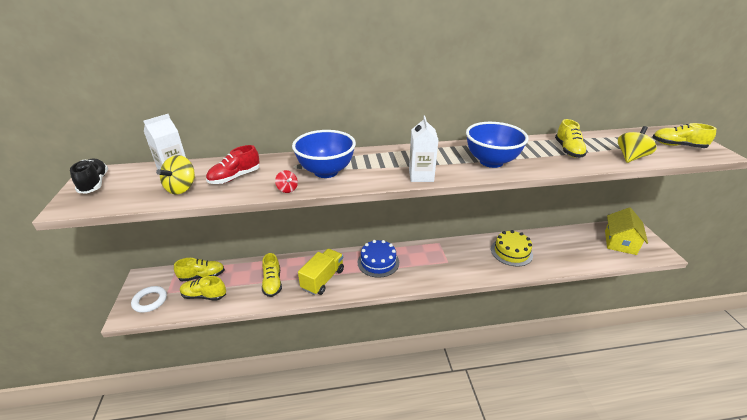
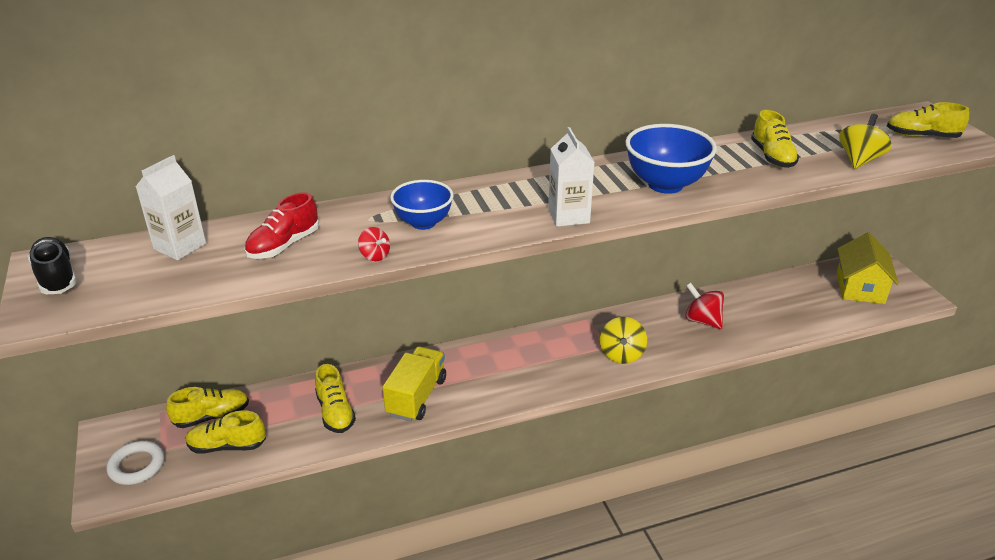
camera: 10 degrees left, 0 degrees up
yellow spinning top [156,155,195,195] -> yellow spinning top moved to [600,317,647,364]
blue bowl [292,130,356,178] -> blue bowl [390,180,454,230], size x0.66
blue cake [358,240,399,278] -> none
yellow cake [491,230,533,266] -> red spinning top [685,283,724,329]

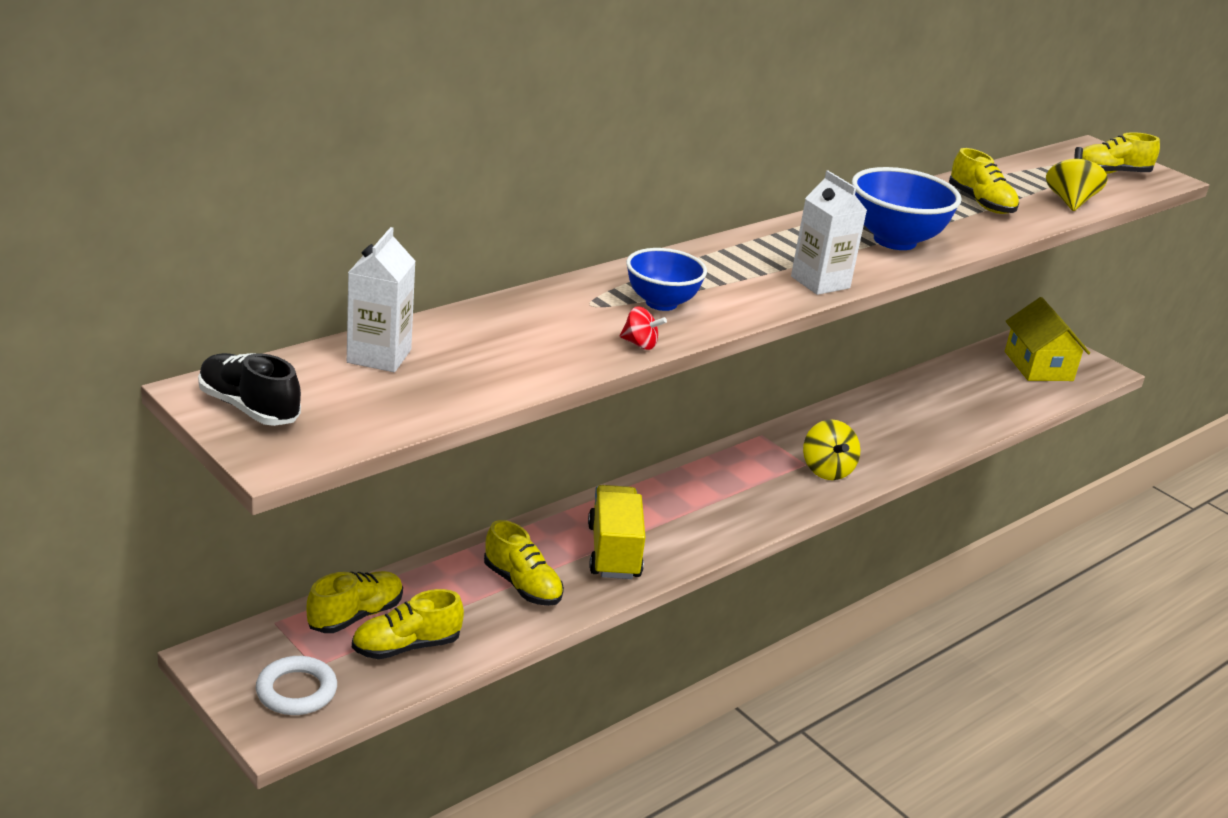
camera: 25 degrees left, 5 degrees down
red shoe [244,192,319,259] -> none
red spinning top [685,283,724,329] -> none

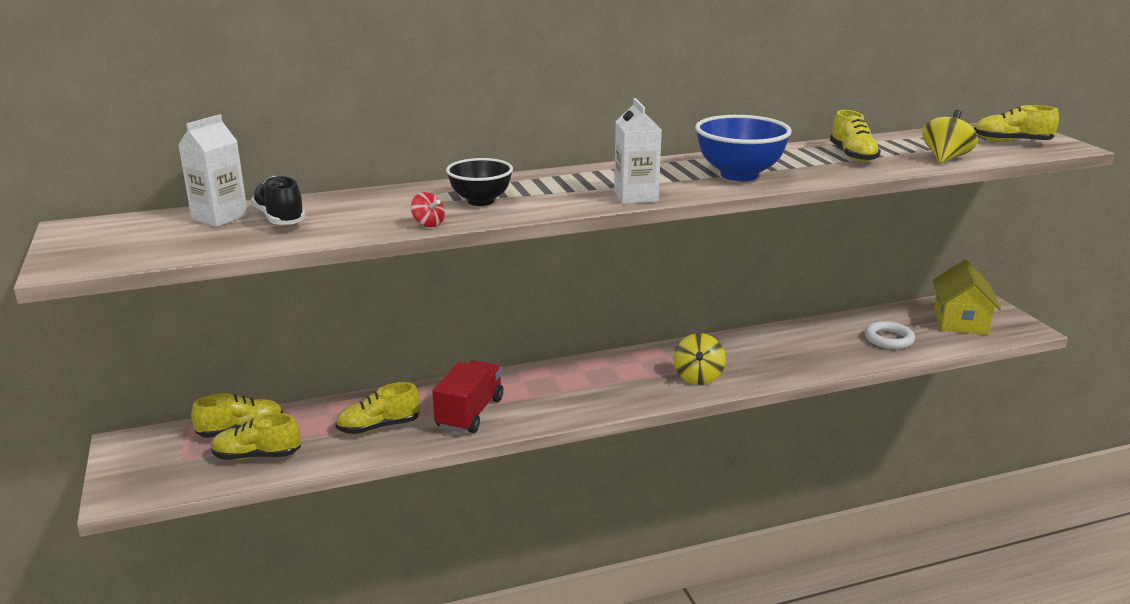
camera: 25 degrees right, 5 degrees down
black shoe [198,353,301,426] -> black shoe moved to [251,176,306,225]
white ring [256,656,337,715] -> white ring moved to [865,321,915,349]
yellow shoe [484,520,564,606] -> yellow shoe turned 90 degrees clockwise [335,382,420,434]
yellow truck [588,485,646,579] -> red truck [432,360,503,433]
blue bowl [626,248,707,311] -> black bowl [446,158,513,206]

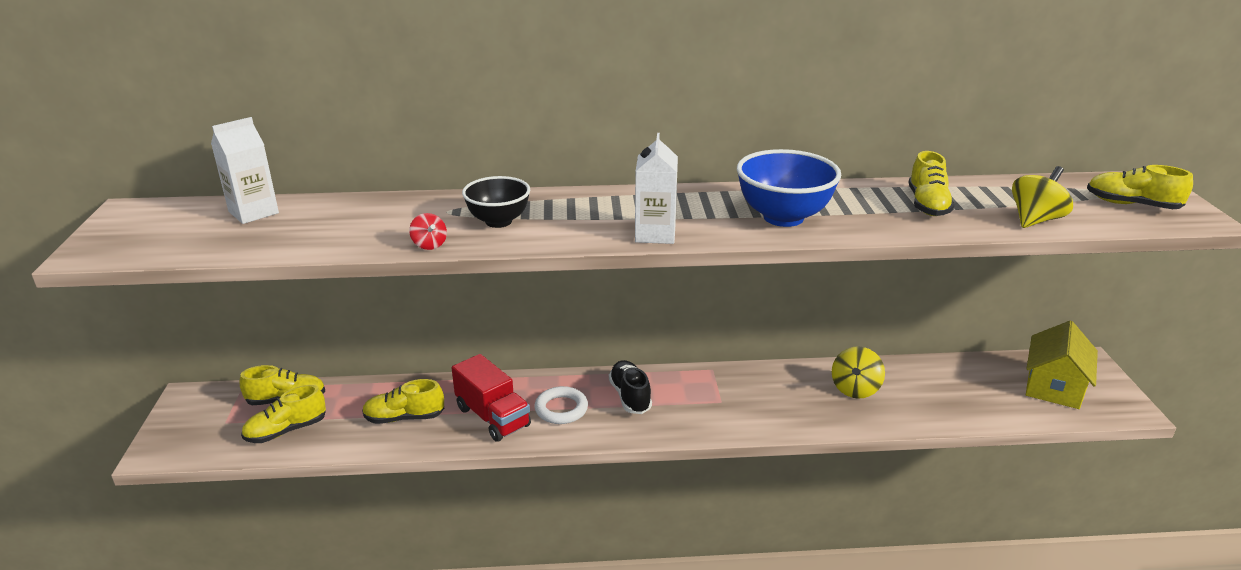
camera: 15 degrees right, 5 degrees up
yellow shoe [211,413,301,460] -> yellow shoe turned 45 degrees counterclockwise [241,385,326,443]
black shoe [251,176,306,225] -> black shoe moved to [609,360,652,414]
red truck [432,360,503,433] -> red truck turned 105 degrees clockwise [452,354,531,442]
yellow spinning top [673,333,726,385] -> yellow spinning top moved to [832,346,885,399]
white ring [865,321,915,349] -> white ring moved to [534,386,588,424]

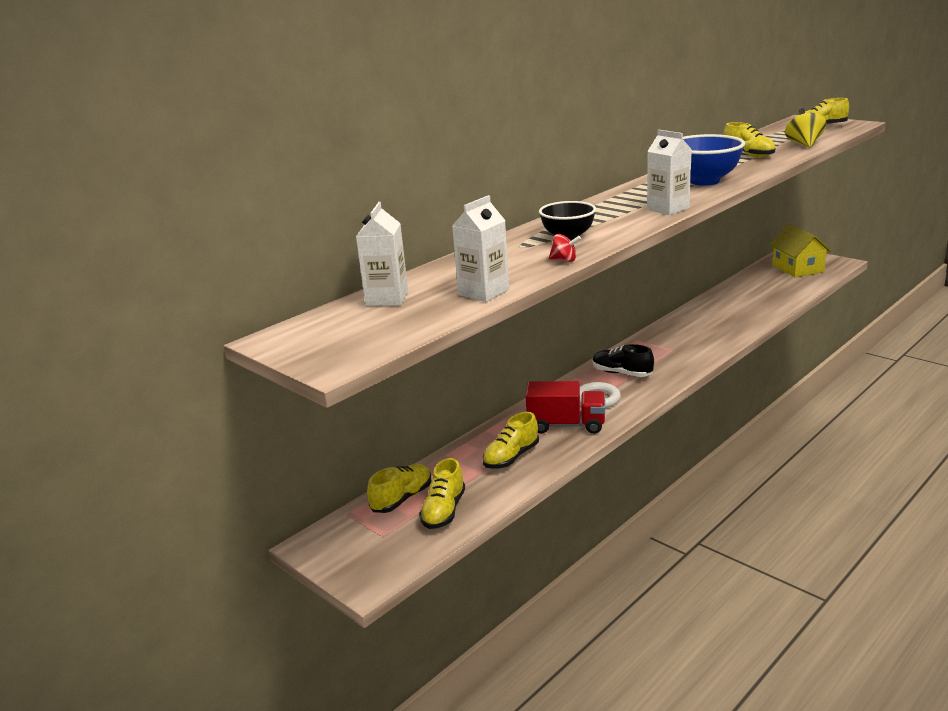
camera: 40 degrees left, 5 degrees down
yellow spinning top [832,346,885,399] -> none
none -> white carton [452,195,509,302]

